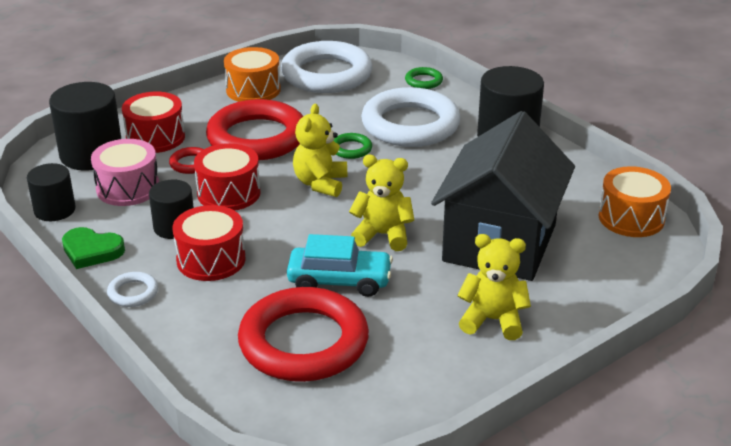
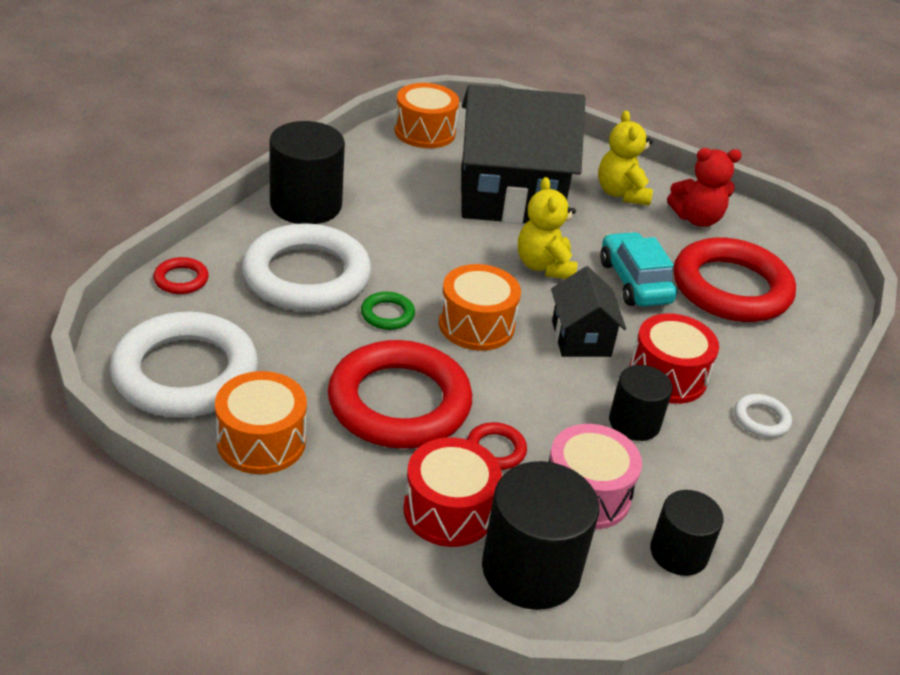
camera: 115 degrees left, 5 degrees up
green heart [62,227,125,269] -> none
red drum [194,143,260,211] -> none
yellow teddy bear [293,104,347,197] -> orange drum [439,264,521,351]
green ring [405,67,443,89] -> red ring [153,257,209,294]
none -> black house [551,266,626,357]
none -> red teddy bear [667,148,742,227]

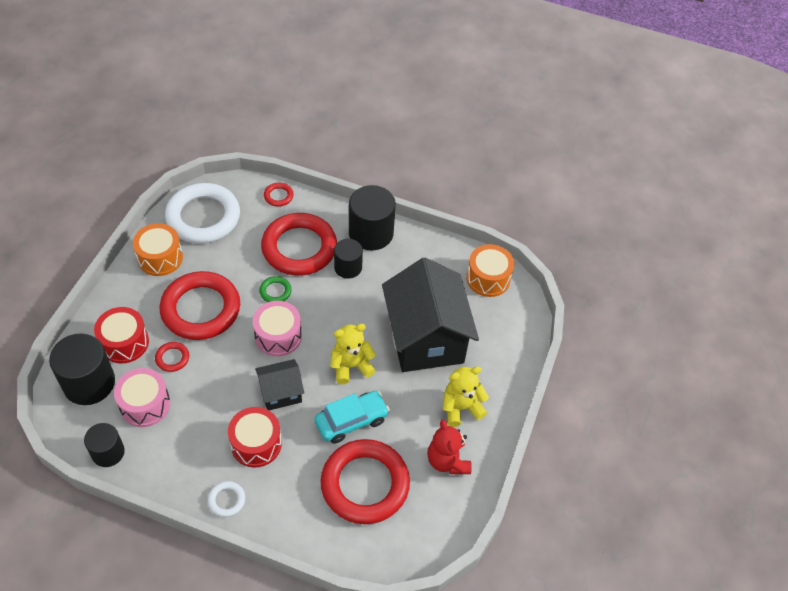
camera: 80 degrees right, 15 degrees up
white ring [242,223,371,312] -> red ring [261,213,337,276]
orange drum [439,264,521,351] -> pink drum [253,301,302,356]
black cylinder [609,365,673,441] -> black cylinder moved to [334,239,363,279]

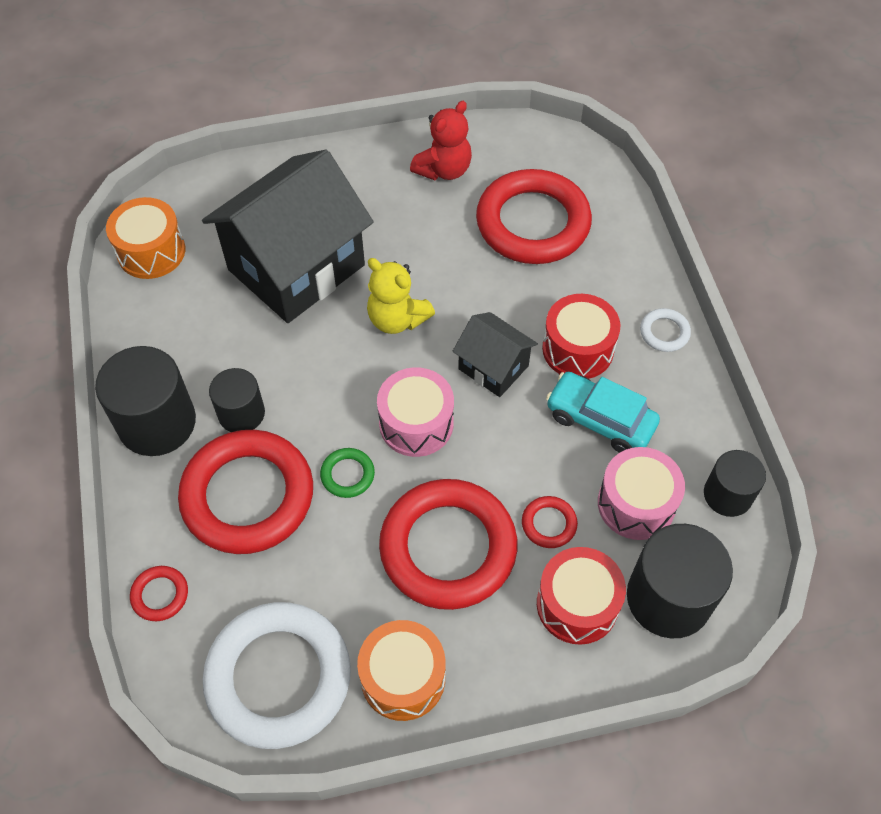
camera: 120 degrees left, 5 degrees up
turquoise car [314,391,390,444] -> turquoise car moved to [546,372,660,453]
yellow teddy bear [443,367,489,427] -> none

